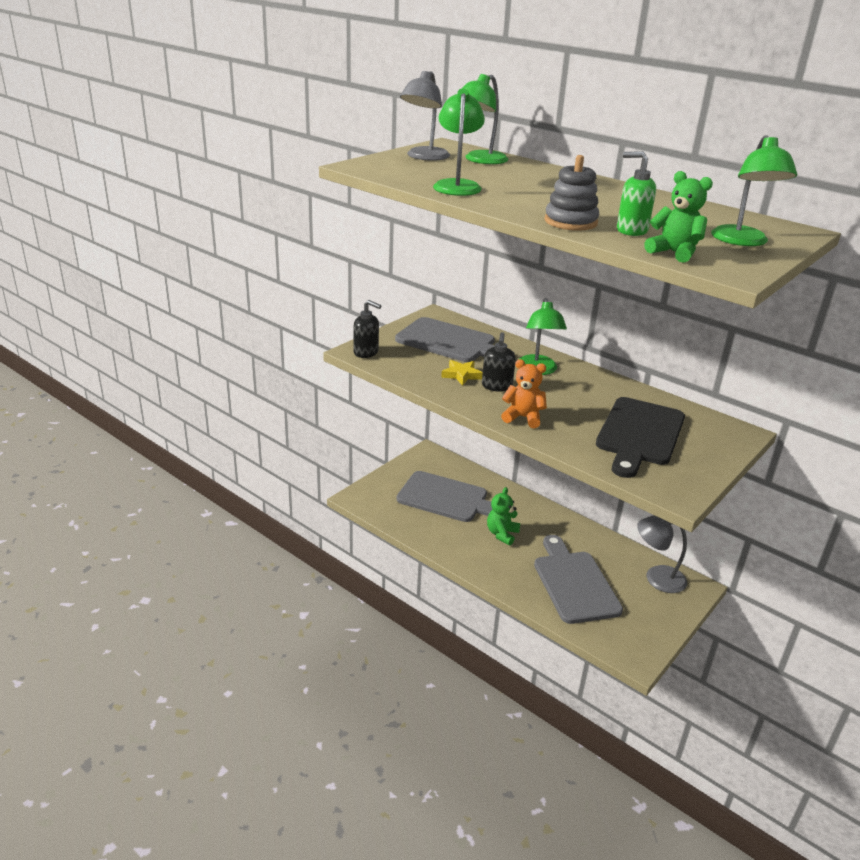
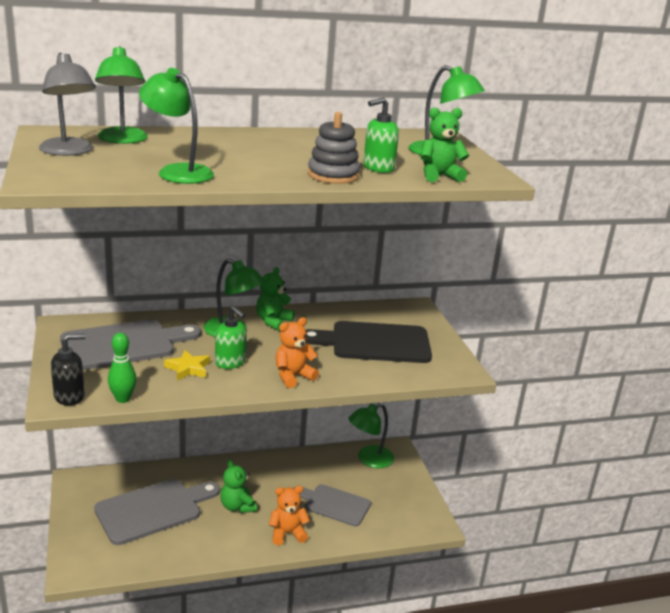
camera: 55 degrees left, 5 degrees down
black soap dispenser [482,332,516,392] -> green soap dispenser [215,306,247,369]
grey cutting board [534,535,623,624] -> grey cutting board [294,484,371,526], size x0.66
black cutting board [596,397,685,478] -> black cutting board turned 120 degrees clockwise [305,321,432,363]
grey lamp [637,515,687,593] -> green lamp [348,403,394,468]
none -> green bowling pin [108,333,137,403]
none -> green teddy bear [256,267,295,331]
none -> orange teddy bear [269,486,310,545]

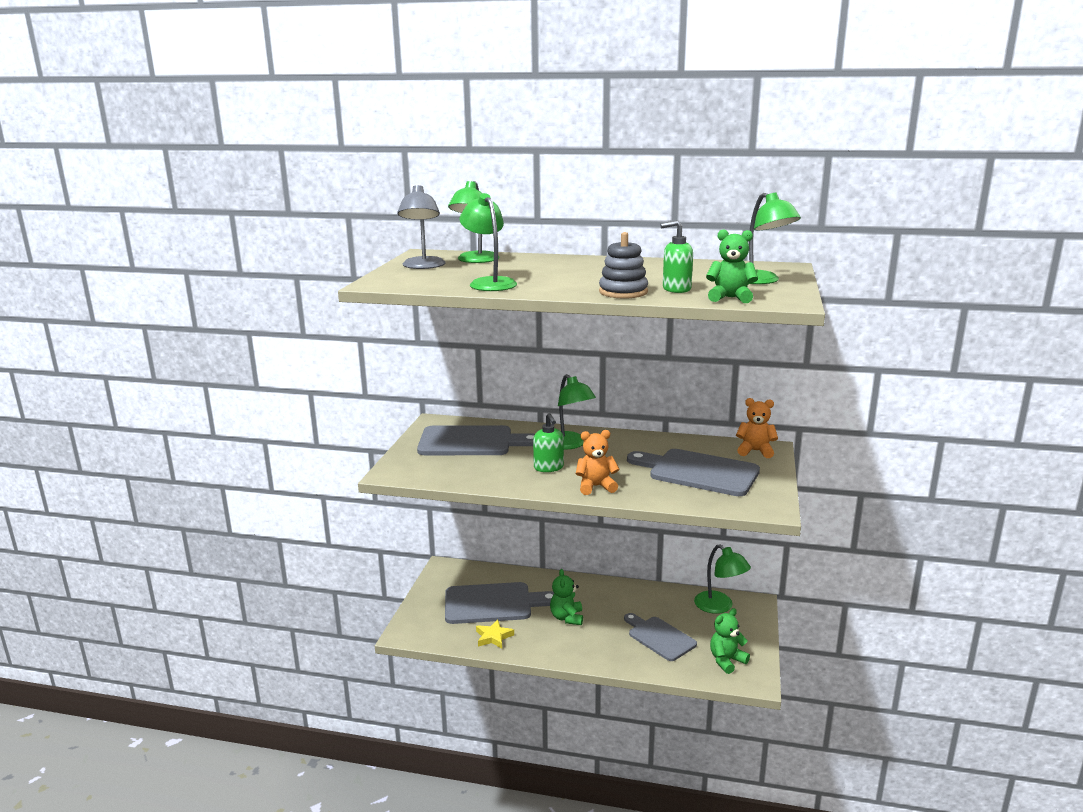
camera: 30 degrees right, 5 degrees down
black soap dispenser [51,334,86,406] -> none
green bowling pin [108,333,137,403] -> none
yellow star [164,350,210,380] -> yellow star moved to [476,619,514,649]
green teddy bear [256,267,295,331] -> green teddy bear moved to [710,608,750,674]
orange teddy bear [269,486,310,545] -> orange teddy bear moved to [736,398,778,458]
black cutting board [305,321,432,363] -> grey cutting board [627,449,760,496]
green lamp [348,403,394,468] -> green lamp turned 120 degrees counterclockwise [694,544,751,614]

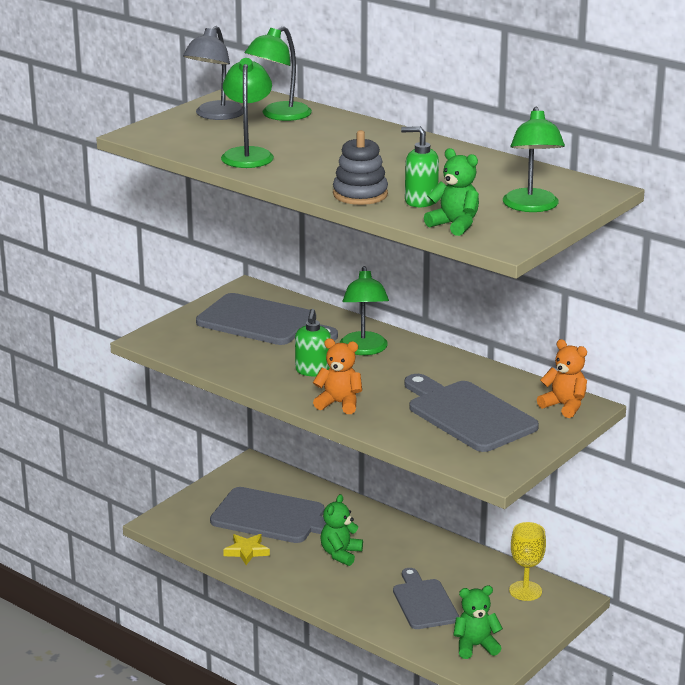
camera: 25 degrees right, 5 degrees up
green lamp [694,544,751,614] -> yellow goblet [509,522,546,601]

